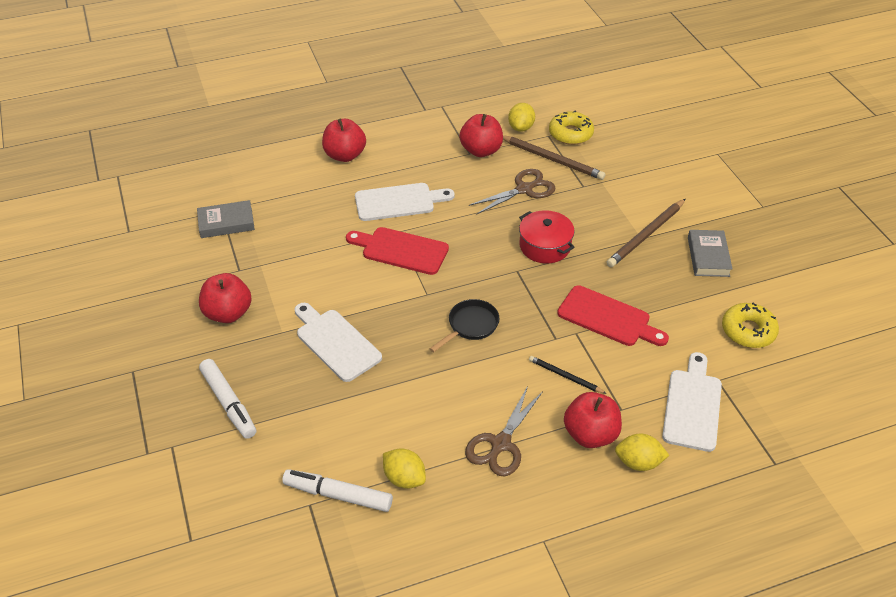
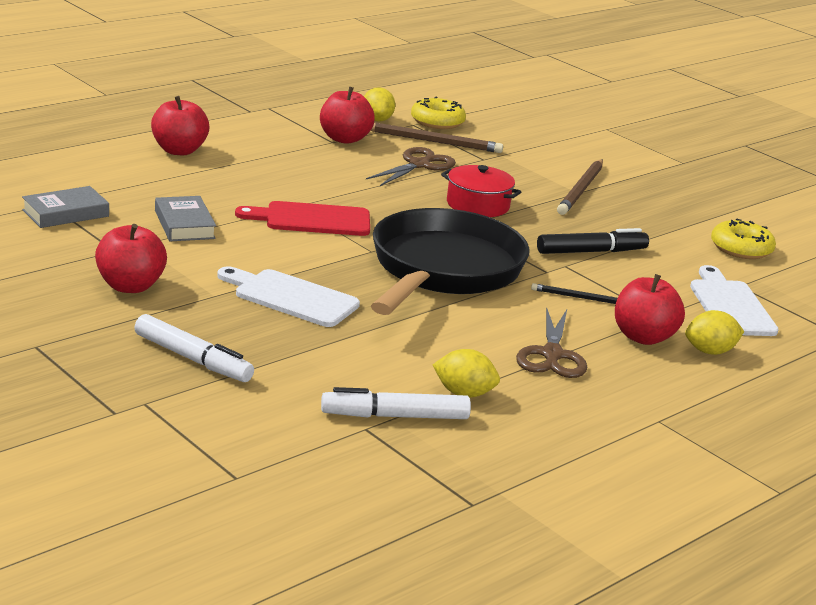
camera: 25 degrees left, 20 degrees down
white cutting board [355,183,454,221] -> none
black pan [429,299,499,352] -> black pan [371,208,530,315], size x2.47
red cutting board [557,285,669,346] -> black marker [537,228,649,254]
grey book [688,230,733,277] -> grey book moved to [155,196,216,241]

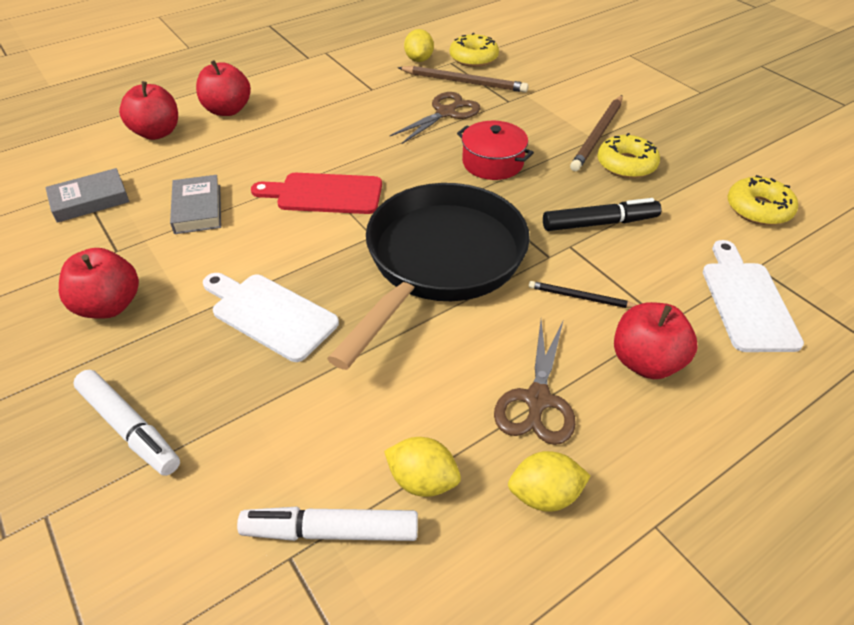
camera: 10 degrees right, 20 degrees up
red apple [320,87,375,144] -> red apple moved to [119,81,178,140]
yellow lemon [685,310,744,355] -> yellow lemon moved to [508,451,591,512]
none -> yellow donut [597,133,660,178]

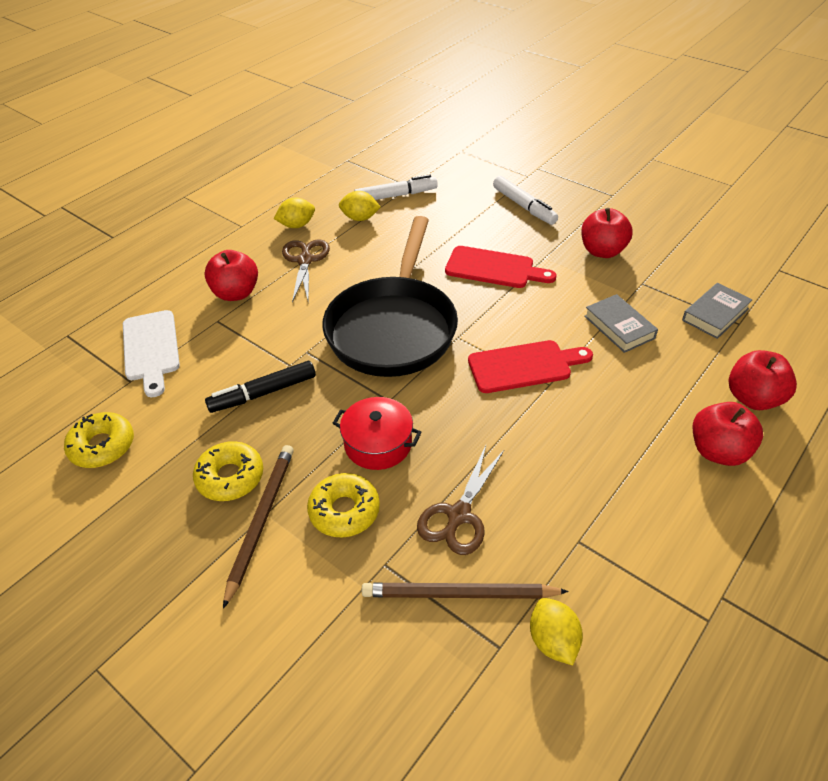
camera: 165 degrees right, 0 degrees up
white marker [73,370,180,476] -> white marker turned 150 degrees counterclockwise [493,176,558,225]
white cutting board [203,273,339,362] -> red cutting board [445,246,556,288]
yellow donut [450,33,499,67] -> yellow donut moved to [307,473,380,538]
black pencil [529,281,637,308] -> none

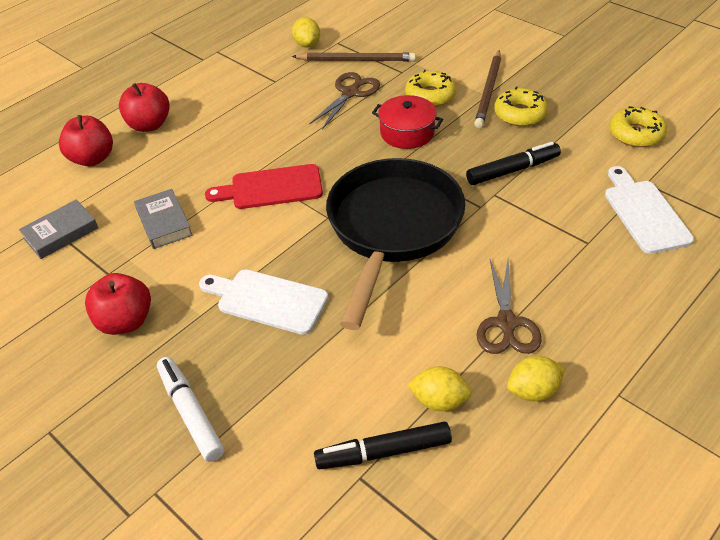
camera: 175 degrees left, 0 degrees up
red apple [204,250,258,301] -> none
white marker [354,174,438,200] -> black marker [314,422,452,469]
red cutting board [445,246,556,288] -> white cutting board [199,269,328,335]

